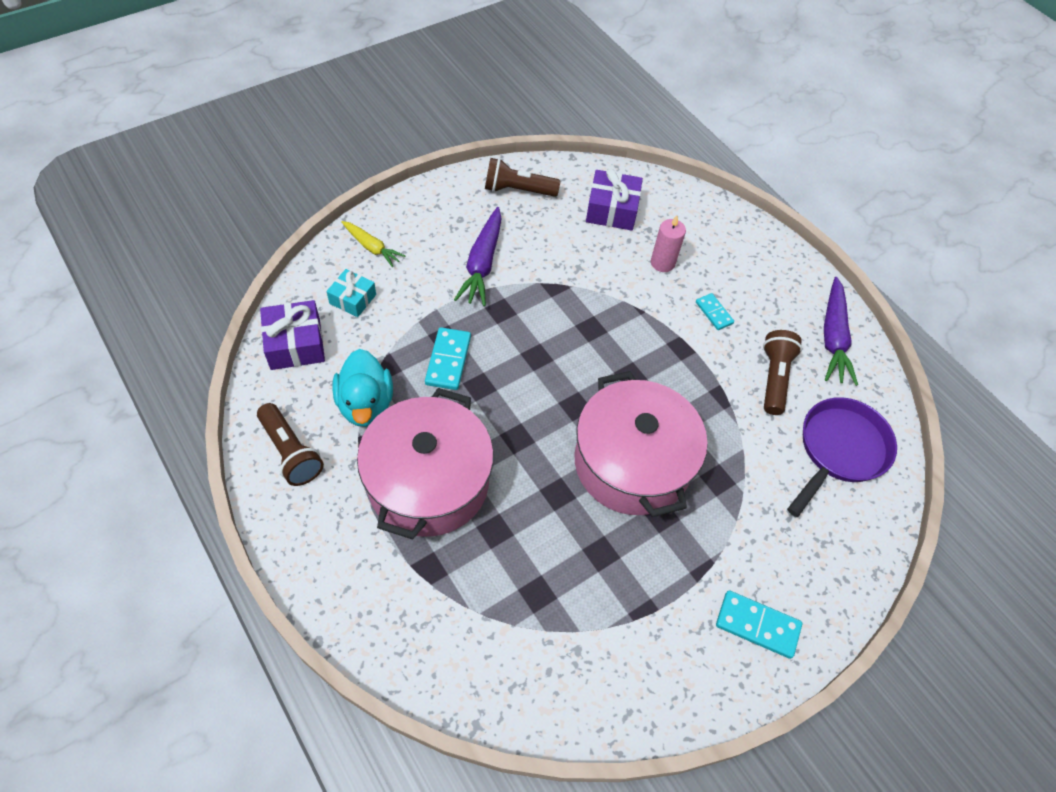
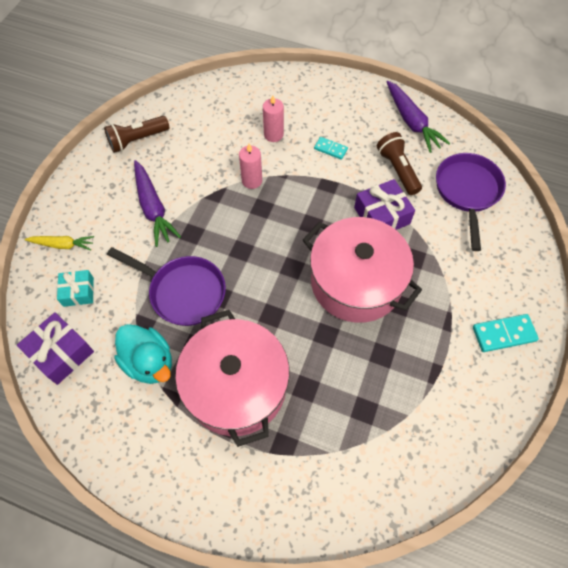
camera: 30 degrees left, 5 degrees up
brown flashlight [257,403,324,486] -> none
turquoise domino [425,327,471,390] -> purple pan [107,247,226,326]
purple gift [586,169,643,231] -> purple gift moved to [354,179,415,230]
none -> pink candle [239,144,262,189]

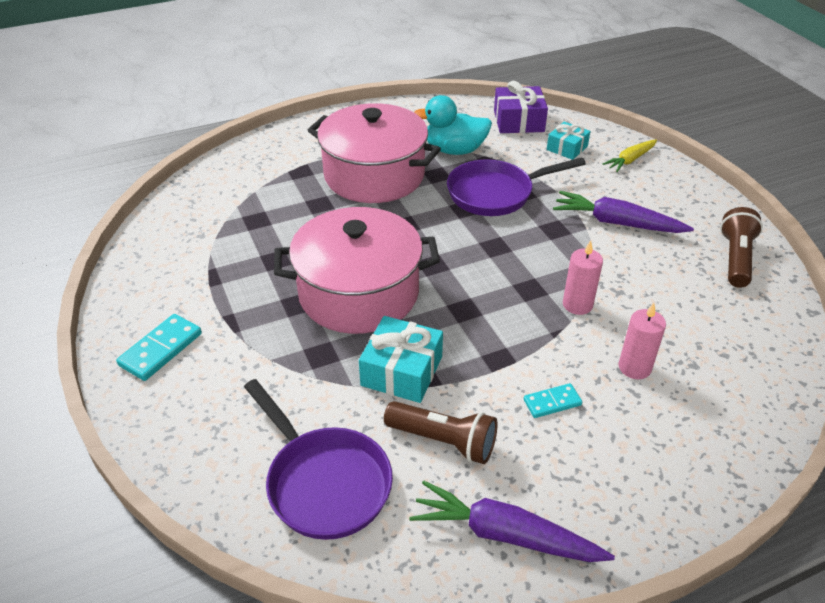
camera: 135 degrees right, 20 degrees down
purple gift [354,179,415,230] -> turquoise gift [359,316,443,403]

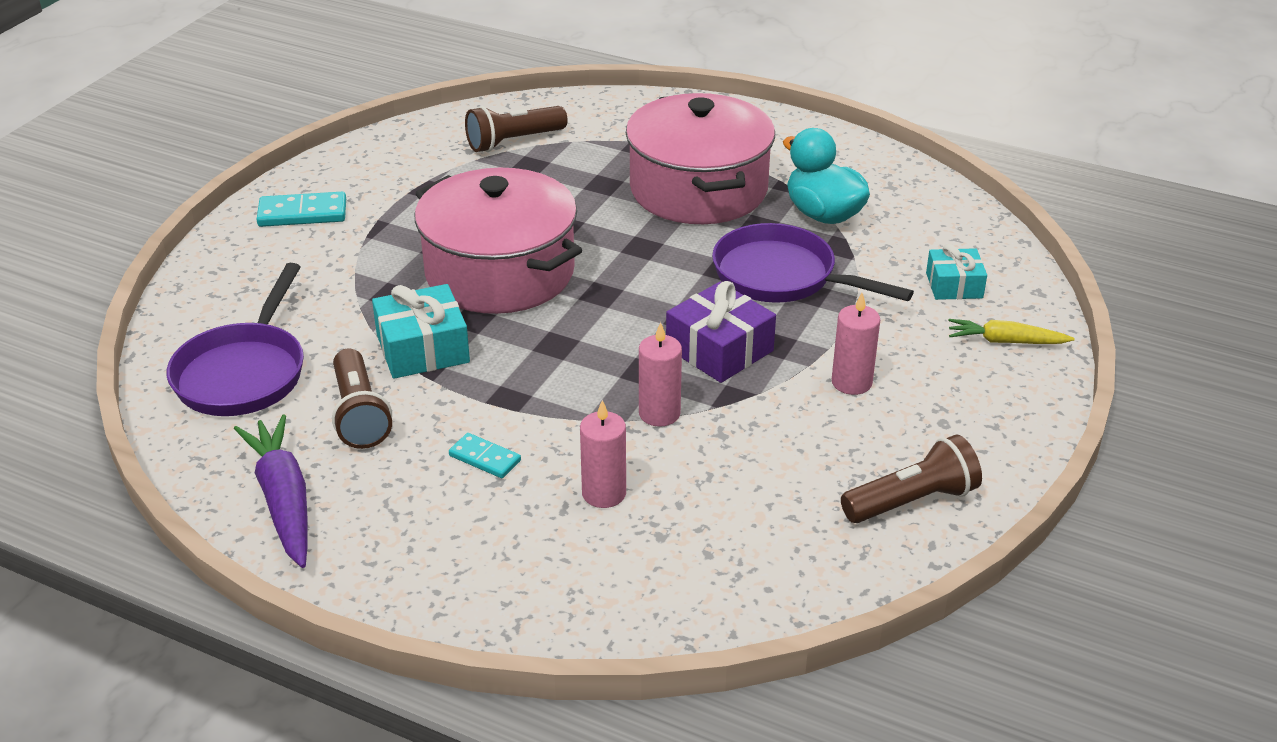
camera: 50 degrees right, 5 degrees down
purple gift [494,81,548,133] -> purple gift moved to [666,281,776,383]
purple carrot [553,191,694,233] -> pink candle [832,293,880,395]
none -> brown flashlight [465,106,568,152]

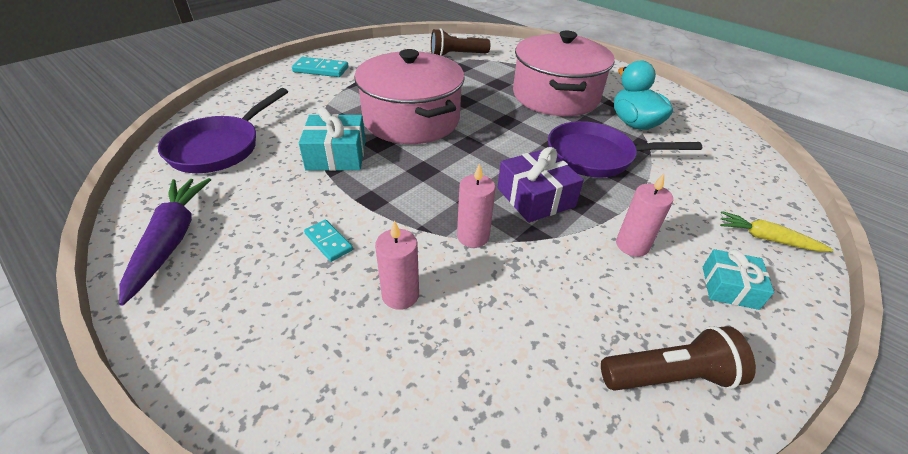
camera: 15 degrees right, 5 degrees up
brown flashlight [332,348,392,449] -> none
purple pan [712,223,914,303] -> purple pan turned 45 degrees counterclockwise [548,121,702,177]
turquoise gift [926,244,987,300] -> turquoise gift moved to [703,249,774,310]

